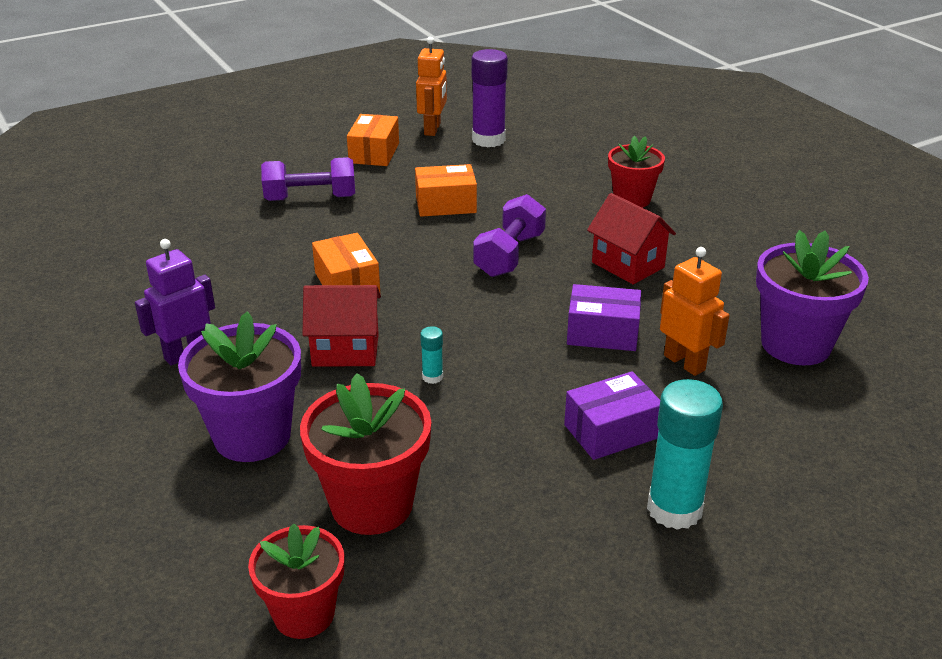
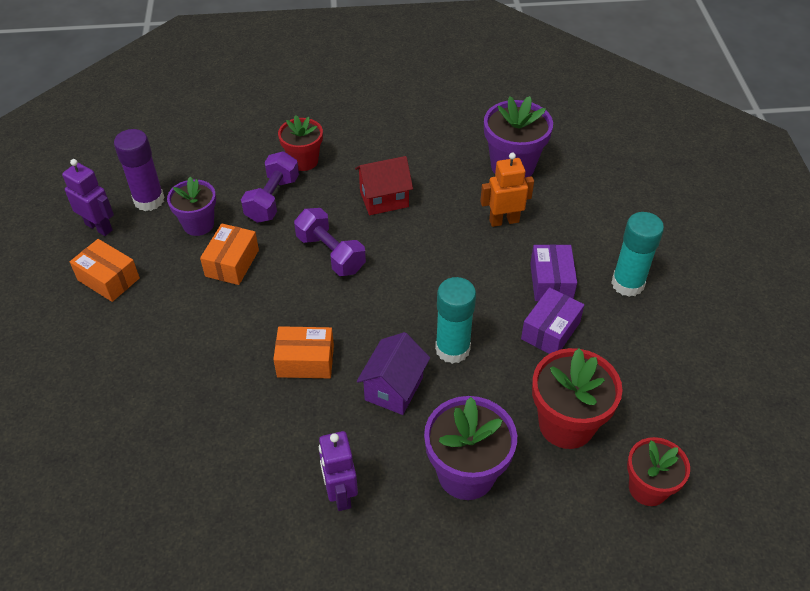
camera: 65 degrees left, 15 degrees up
purple dumbbell [261,157,355,201] -> purple dumbbell moved to [241,151,299,223]
red house [302,285,381,367] -> purple house [357,332,430,415]
orange robot [416,37,447,136] -> purple robot [62,159,114,236]
turquoise glue stick [420,326,443,384] -> turquoise glue stick [435,277,476,364], size x2.25
purple box [567,284,641,351] -> purple box moved to [521,287,584,354]
none -> purple flower pot [167,177,216,236]

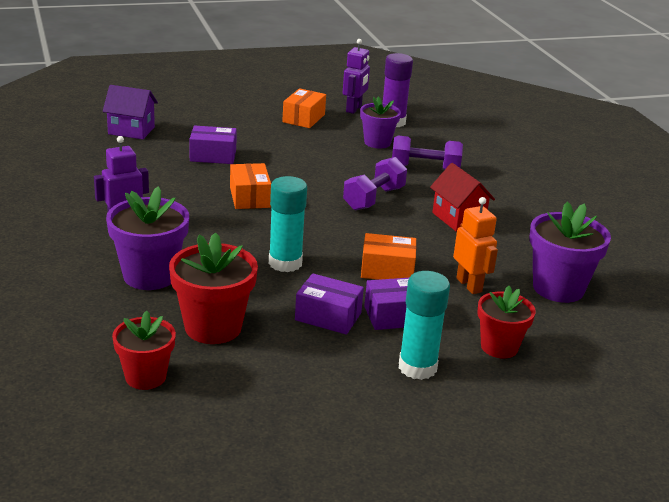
camera: 75 degrees right, 20 degrees down
orange box [200,223,259,285] -> orange box moved to [361,233,416,280]
red flower pot [278,115,323,171] -> red flower pot moved to [478,286,536,358]
purple house [357,332,430,415] -> purple house moved to [103,85,158,139]
none -> purple box [189,125,237,164]

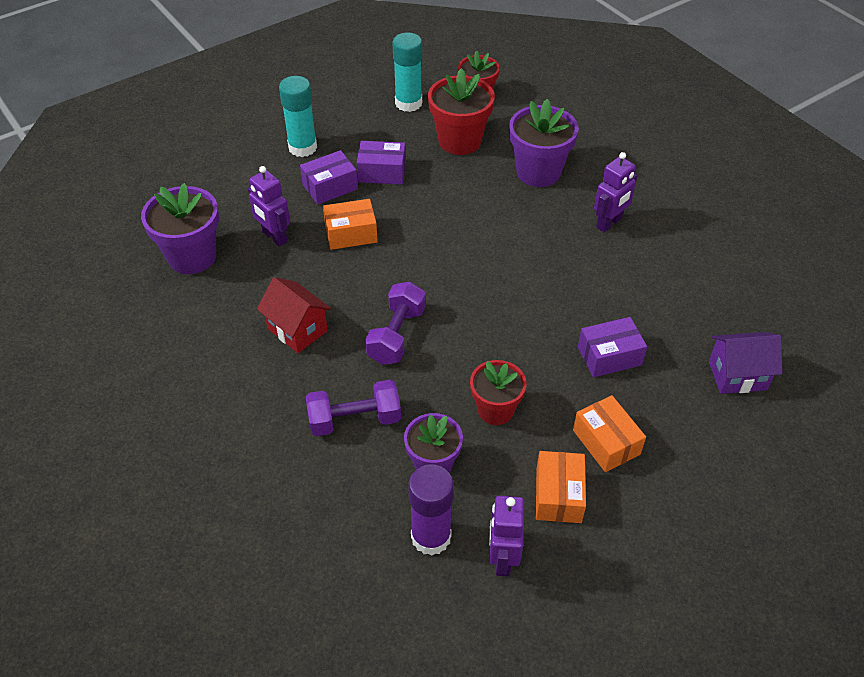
camera: 165 degrees right, 20 degrees up
orange box [230,163,271,209] -> orange box moved to [573,395,646,472]
turquoise glue stick [269,176,307,272] -> turquoise glue stick moved to [392,32,422,112]
orange robot [453,197,498,294] -> purple robot [248,166,290,247]
red flower pot [478,286,536,358] -> red flower pot moved to [470,360,526,425]

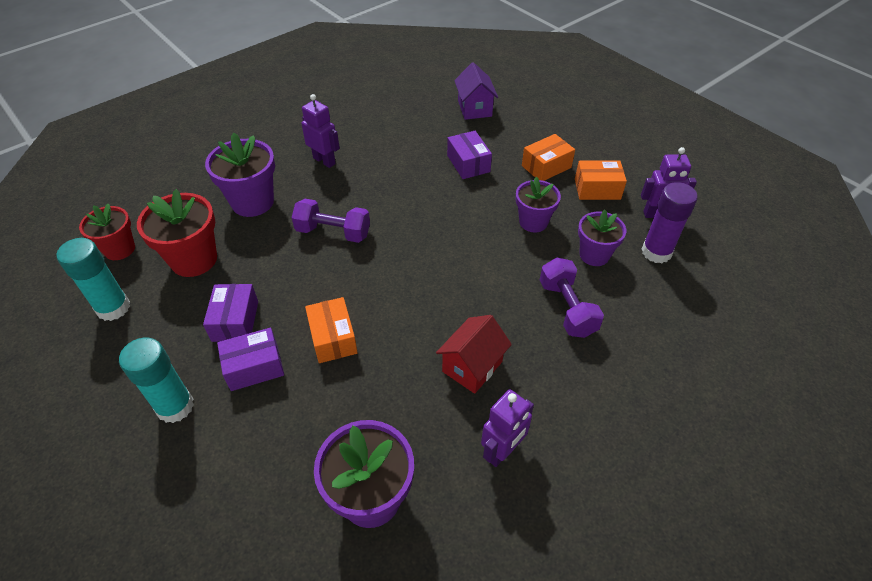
camera: 95 degrees left, 0 degrees up
purple robot [248,166,290,247] -> purple robot moved to [481,389,534,467]
purple box [300,150,358,205] -> purple box turned 75 degrees counterclockwise [217,328,284,391]
purple dumbbell [365,282,426,365] -> purple dumbbell moved to [291,199,370,243]
red flower pot [470,360,526,425] -> purple flower pot [516,177,561,232]

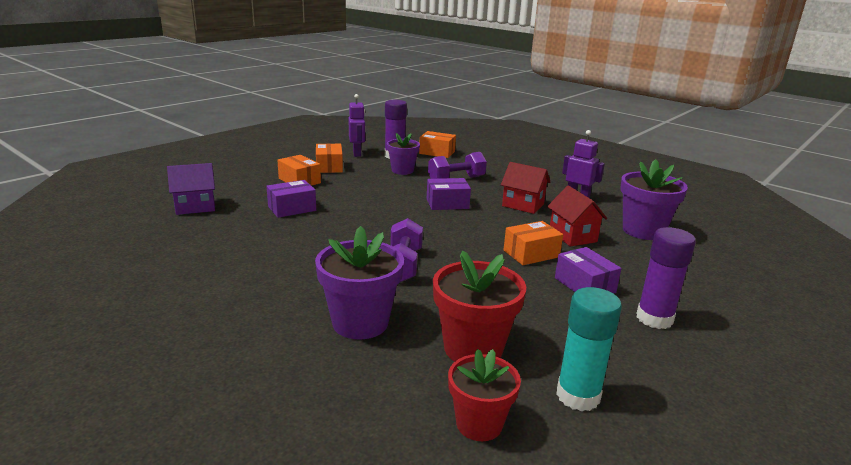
camera: 100 degrees left, 25 degrees down
turquoise glue stick [119,338,194,423] -> purple glue stick [636,227,696,329]
purple box [203,284,258,342] -> purple box moved to [427,178,471,210]
purple robot [301,94,340,168] -> none
purple flower pot [516,177,561,232] -> none
none -> orange box [419,131,456,158]
none -> red house [547,186,607,246]

